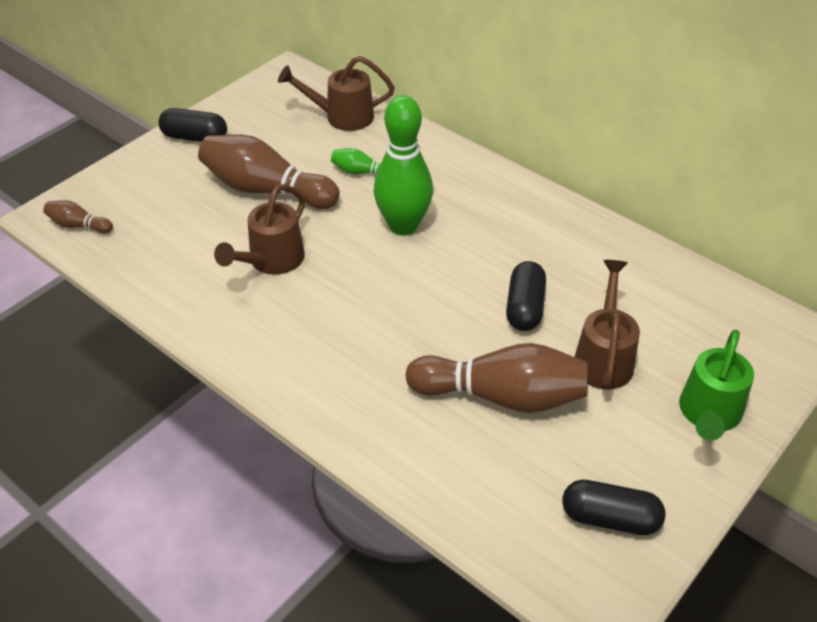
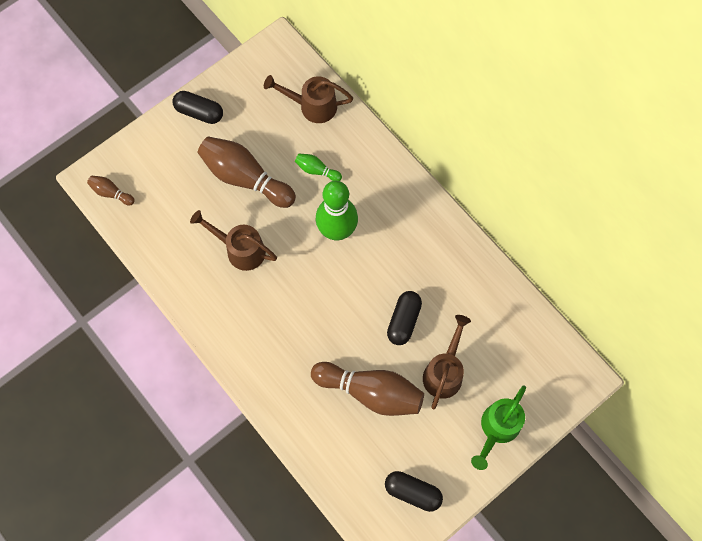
camera: 10 degrees right, 25 degrees up
brown watering can [214,184,305,275] -> brown watering can turned 75 degrees clockwise [190,210,277,271]

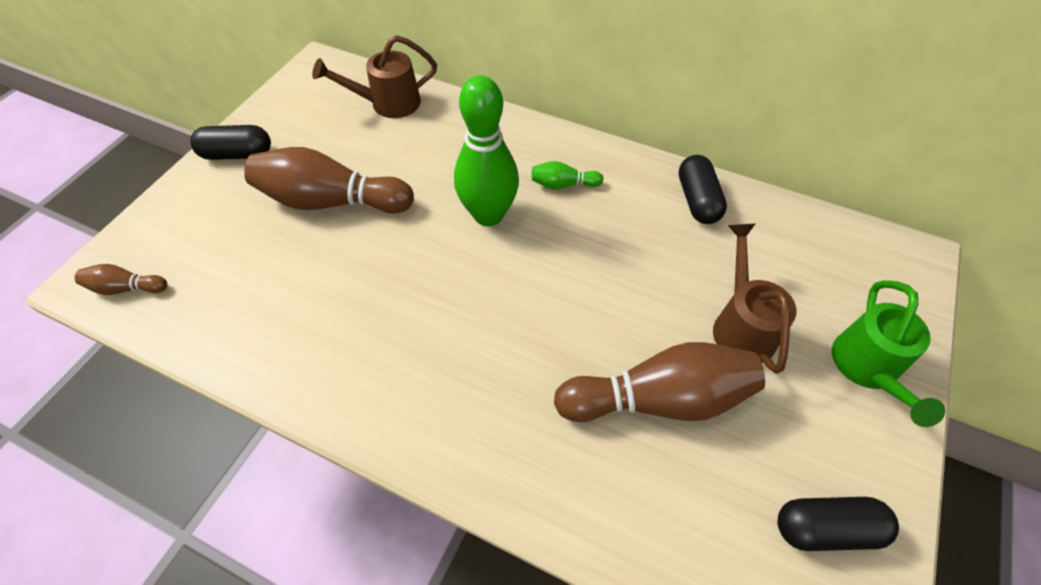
camera: 25 degrees left, 15 degrees down
brown watering can [190,210,277,271] -> none
green bowling pin [295,154,342,181] -> green bowling pin moved to [531,161,603,189]
black capsule [387,291,422,345] -> black capsule moved to [679,155,727,224]

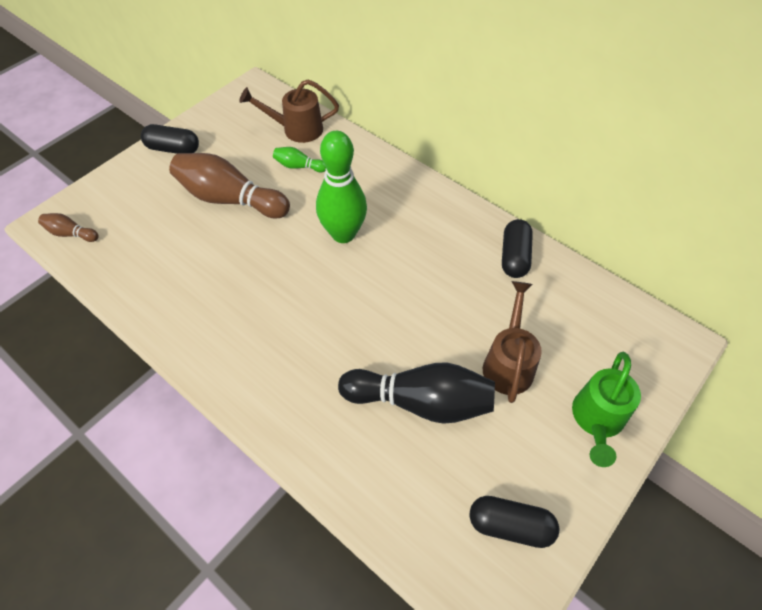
camera: 15 degrees right, 0 degrees up
green bowling pin [531,161,603,189] -> green bowling pin moved to [273,147,326,172]
brown bowling pin [554,342,765,422] -> black bowling pin [338,363,495,424]

